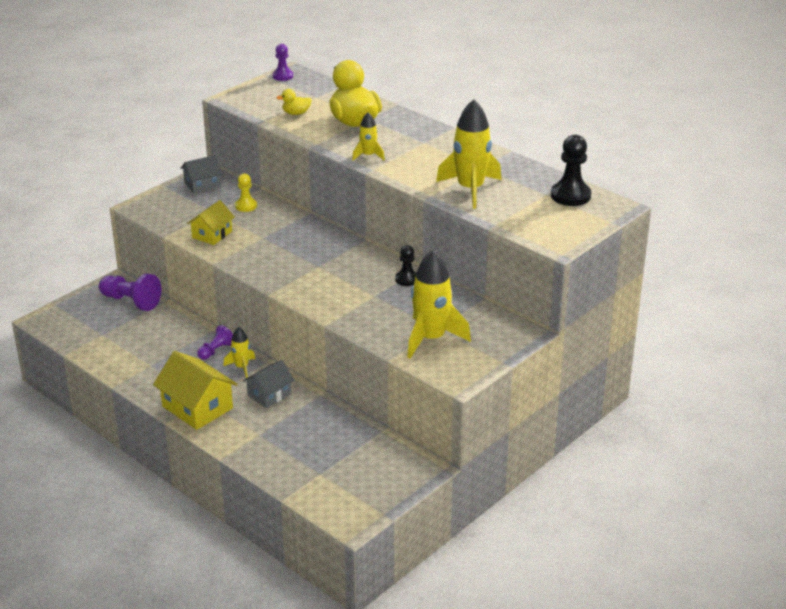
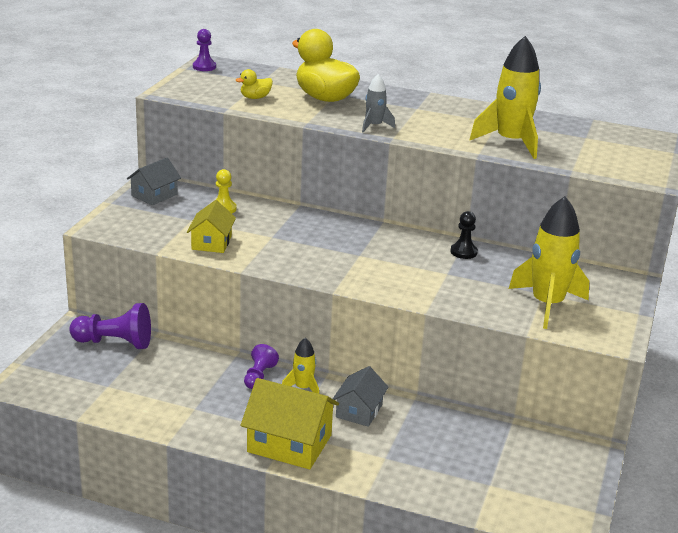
camera: 25 degrees left, 5 degrees down
yellow rocket [352,112,385,160] -> grey rocket [362,74,395,133]
black pawn [551,135,591,206] -> none

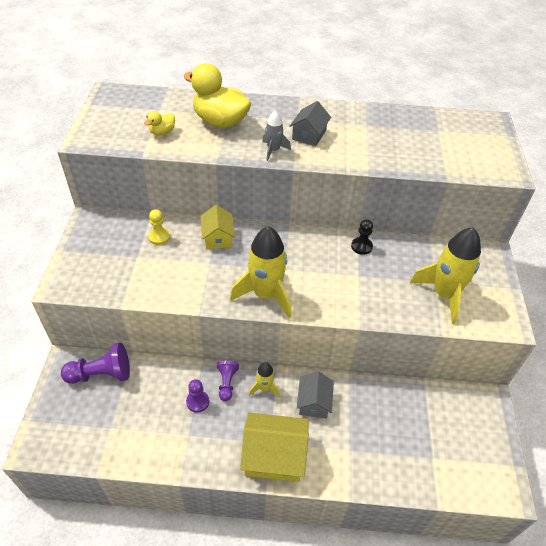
camera: 15 degrees left, 20 degrees up
grey house [127,158,181,205] -> grey house moved to [290,101,331,146]
yellow house [187,200,236,253] -> yellow house moved to [201,205,235,249]
purple pawn [193,29,216,71] -> purple pawn moved to [186,379,209,413]
yellow rocket [470,36,541,159] -> yellow rocket moved to [230,226,291,318]

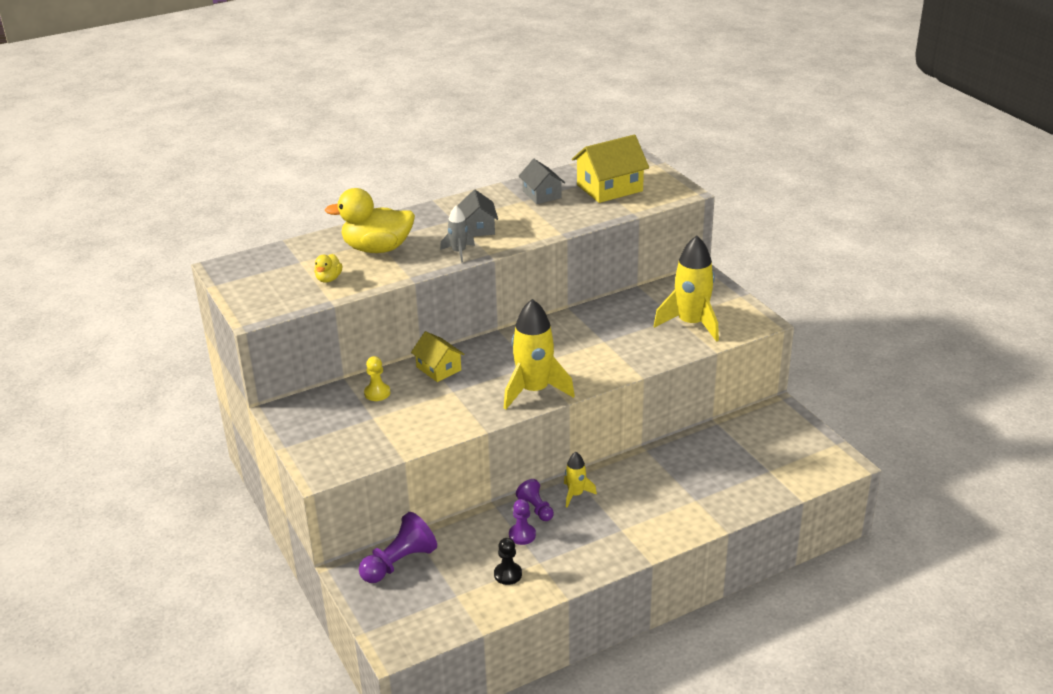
camera: 30 degrees left, 15 degrees down
yellow house [240,412,309,482] -> yellow house moved to [572,135,649,203]
grey house [297,371,334,418] -> grey house moved to [519,159,565,204]
black pawn [351,219,373,255] -> black pawn moved to [494,538,522,585]

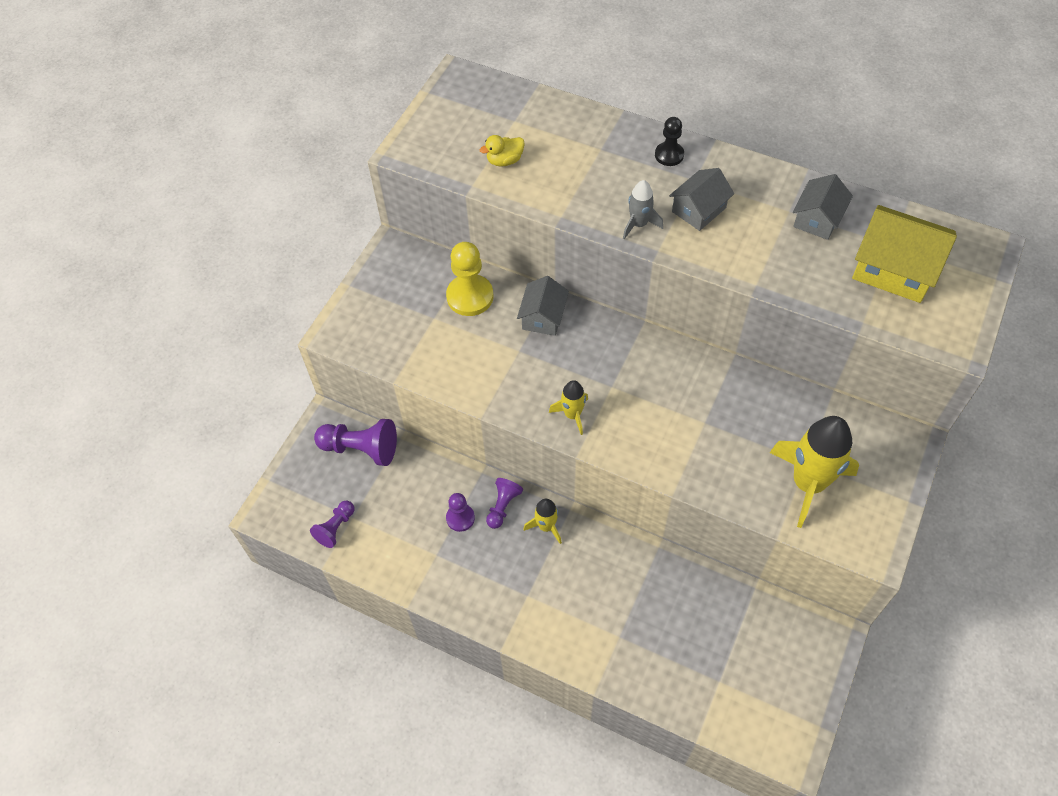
camera: 55 degrees right, 25 degrees up
yellow duck [325,188,415,253] -> none
yellow pawn [364,356,390,401] -> yellow pawn [446,242,494,316], size x1.67
yellow house [411,331,465,382] -> grey house [517,276,569,336]
black pawn [494,538,522,585] -> black pawn moved to [655,117,684,166]
yellow rocket [504,299,575,409] -> yellow rocket [549,380,588,435], size x0.51
none -> purple pawn [310,500,354,548]

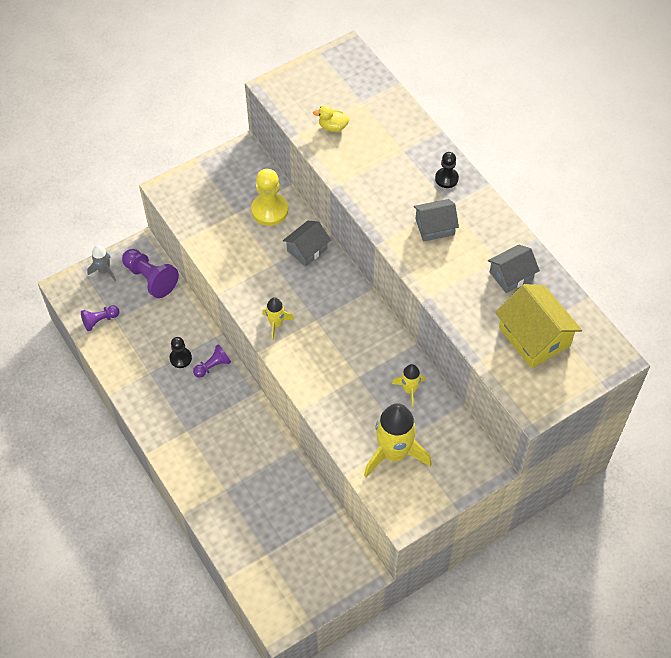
camera: 30 degrees right, 0 degrees up
purple pawn [446,493,475,532] -> black pawn [170,337,192,368]
yellow rocket [523,499,562,544] -> yellow rocket moved to [392,364,425,407]
grey rocket [623,180,663,239] -> grey rocket moved to [87,245,116,281]

